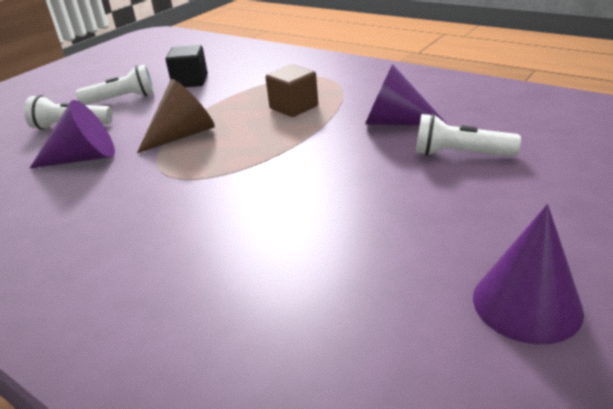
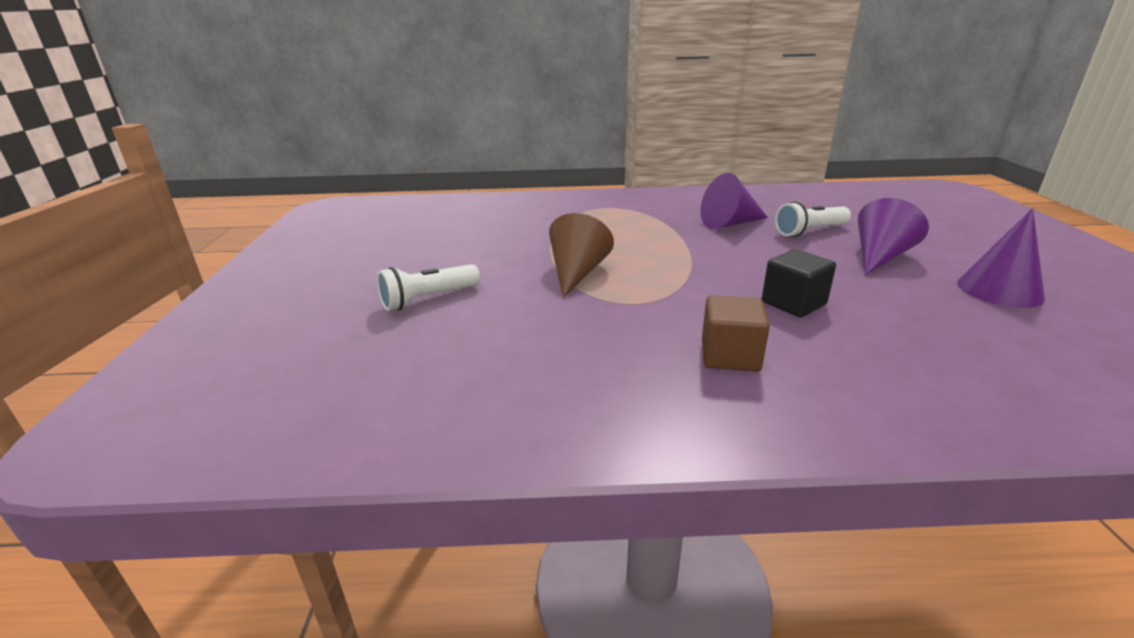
camera: 40 degrees left, 5 degrees down
purple cone [30,100,115,168] -> purple cone moved to [858,198,929,275]
white flashlight [76,65,155,105] -> none
black cube [165,45,208,87] -> black cube moved to [762,249,836,318]
brown cube [265,64,318,117] -> brown cube moved to [702,295,770,372]

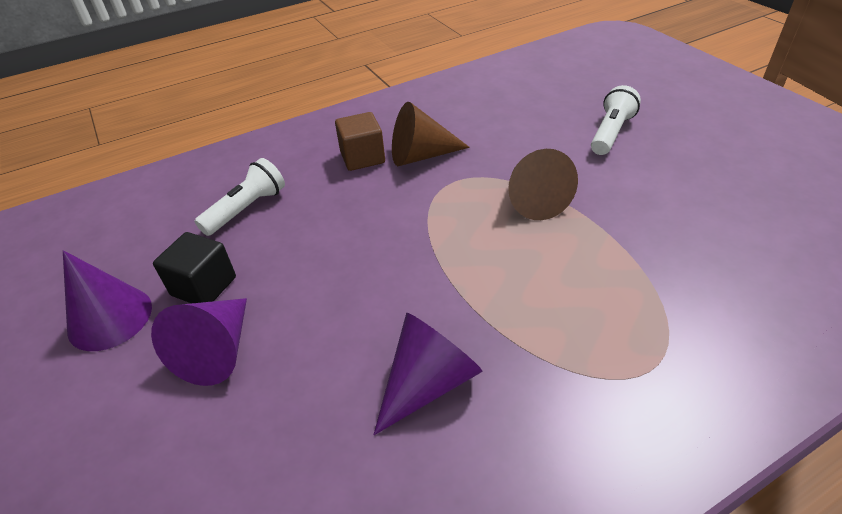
camera: 155 degrees right, 15 degrees up
black cube [762,249,836,318] -> black cube moved to [153,232,236,303]
white flashlight [775,201,851,237] -> white flashlight moved to [195,158,285,236]
none -> brown cone [392,102,470,166]

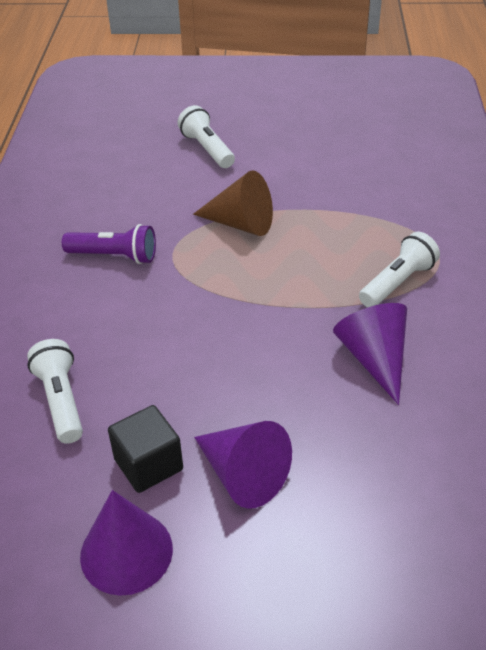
camera: 60 degrees left, 0 degrees up
brown cube [335,112,385,171] -> none
brown cone [392,102,470,166] -> purple flashlight [62,224,156,264]
none -> white flashlight [359,232,440,307]

